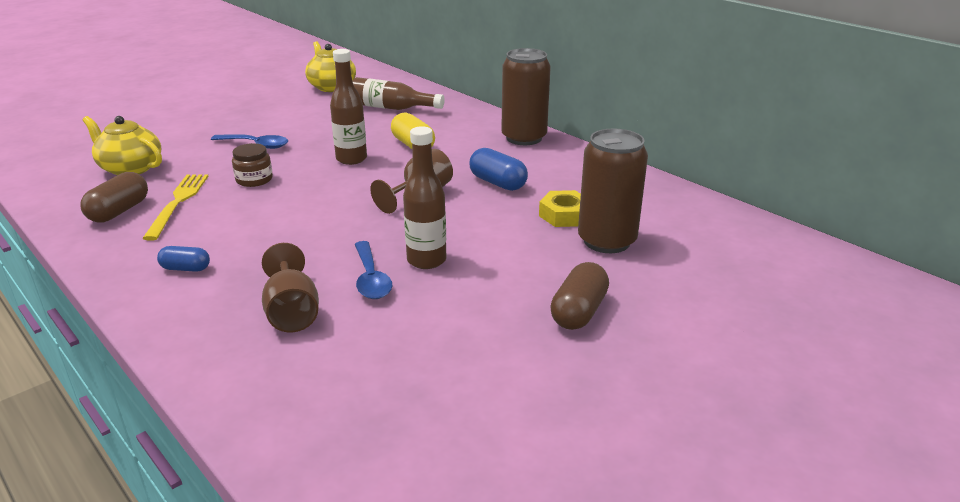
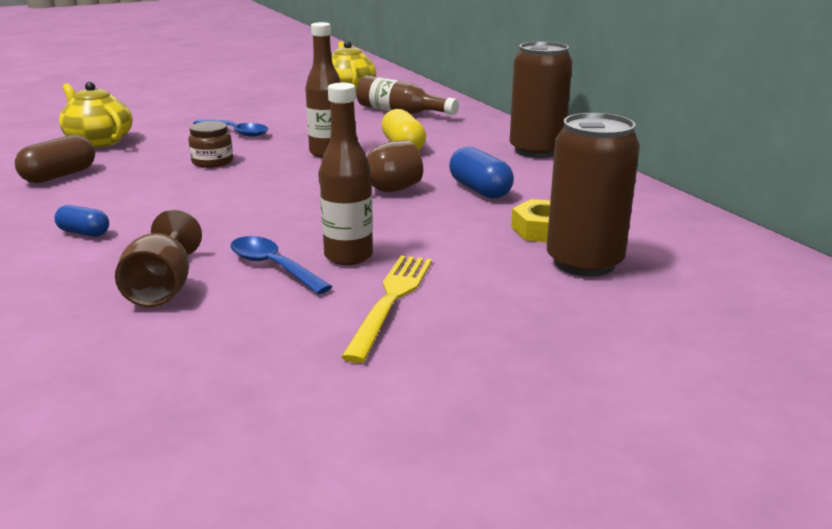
camera: 15 degrees right, 5 degrees down
yellow fork [142,175,209,241] -> yellow fork moved to [341,256,432,363]
blue spoon [354,241,392,299] -> blue spoon turned 135 degrees clockwise [231,236,333,294]
brown capsule [550,262,609,330] -> none

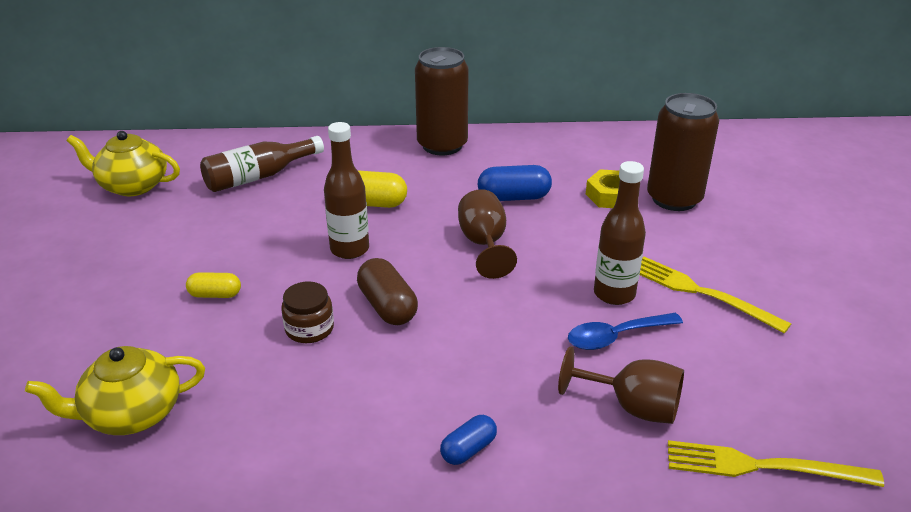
camera: 65 degrees left, 10 degrees up
brown capsule [15,135,95,183] -> brown capsule moved to [357,258,418,325]
blue spoon [193,120,268,137] -> yellow capsule [186,272,241,298]
none -> yellow fork [668,440,884,487]

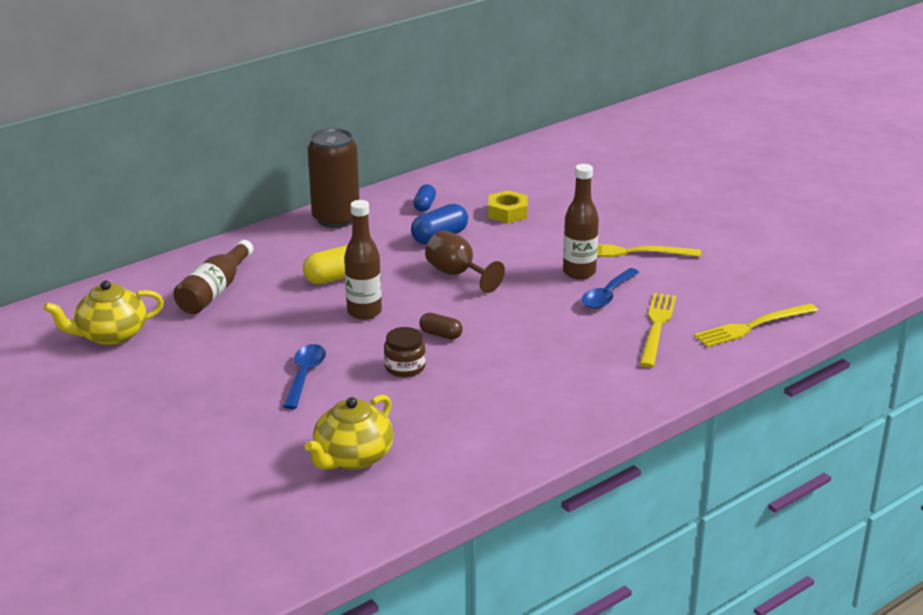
camera: 35 degrees left, 5 degrees down
yellow capsule [186,272,241,298] -> blue spoon [283,344,326,409]
brown capsule [357,258,418,325] -> brown capsule [419,313,462,339], size x0.63
blue capsule [440,415,497,465] -> blue capsule moved to [413,184,436,212]
brown goblet [558,346,684,424] -> yellow fork [639,293,676,368]
brown can [647,93,719,211] -> none

